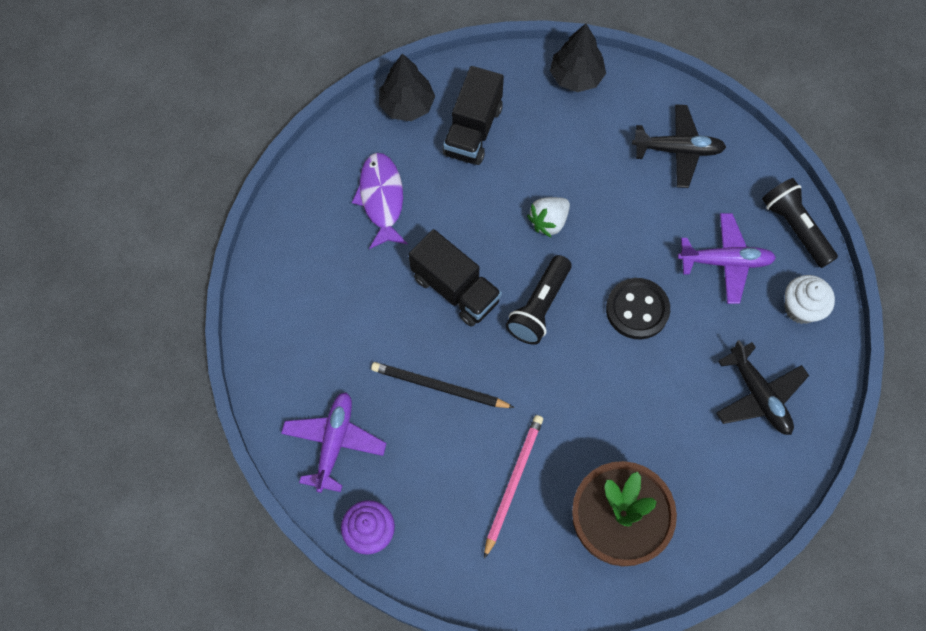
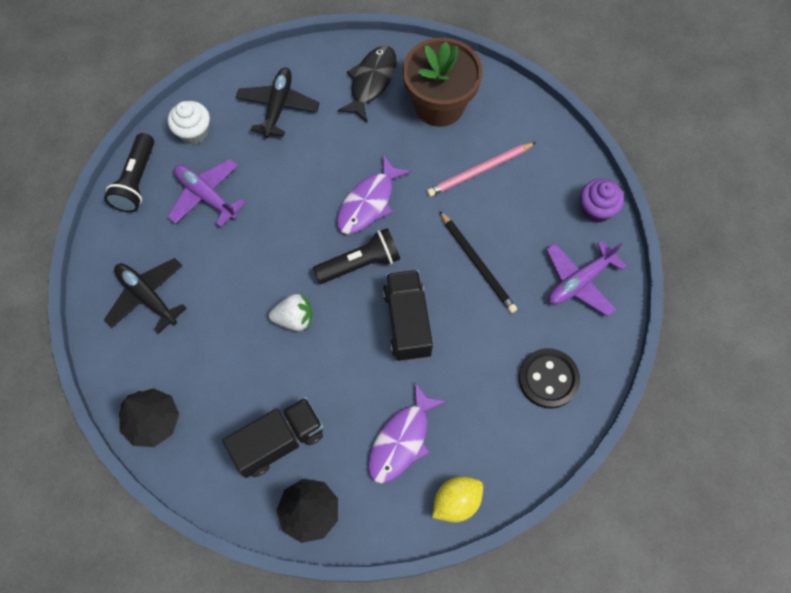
camera: 140 degrees left, 0 degrees up
black button [606,278,670,340] -> black button moved to [519,348,580,409]
none -> purple fish [336,155,411,234]
none -> black fish [337,46,397,122]
none -> yellow lemon [432,476,483,523]

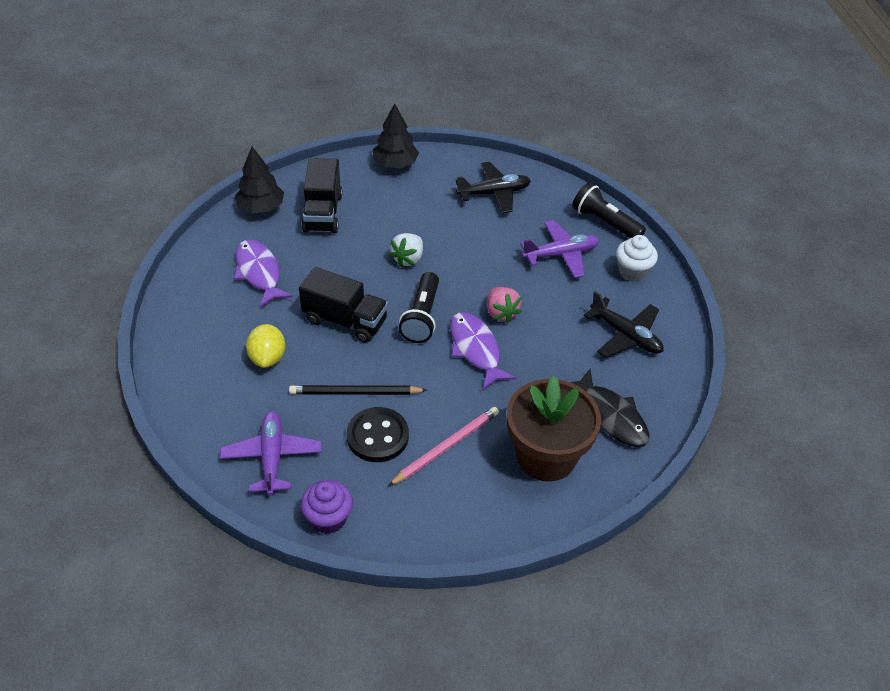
camera: 120 degrees right, 20 degrees down
pink pencil [427,142,536,197] -> pink pencil turned 45 degrees clockwise [388,407,499,486]
yellow lemon [432,476,483,523] -> yellow lemon moved to [246,324,285,368]
black button [519,348,580,409] -> black button moved to [347,407,409,462]
none -> pink strawberry [487,287,522,323]

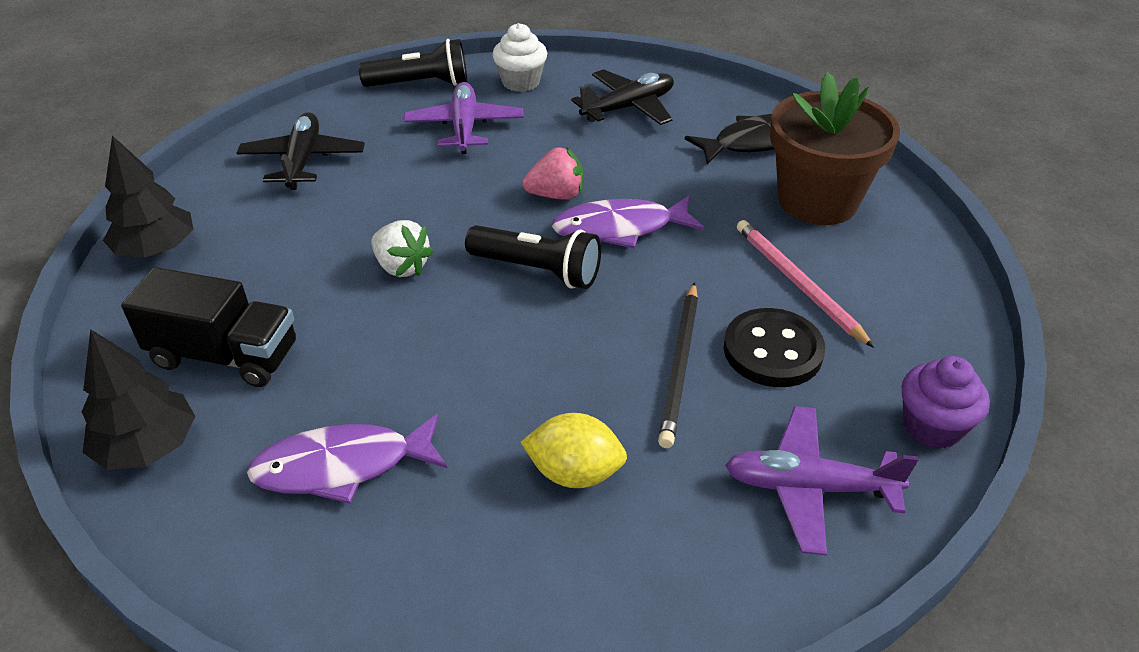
camera: 75 degrees left, 5 degrees down
black truck [299,267,388,343] -> none
black flashlight [572,182,646,238] -> black flashlight turned 150 degrees counterclockwise [358,39,467,87]

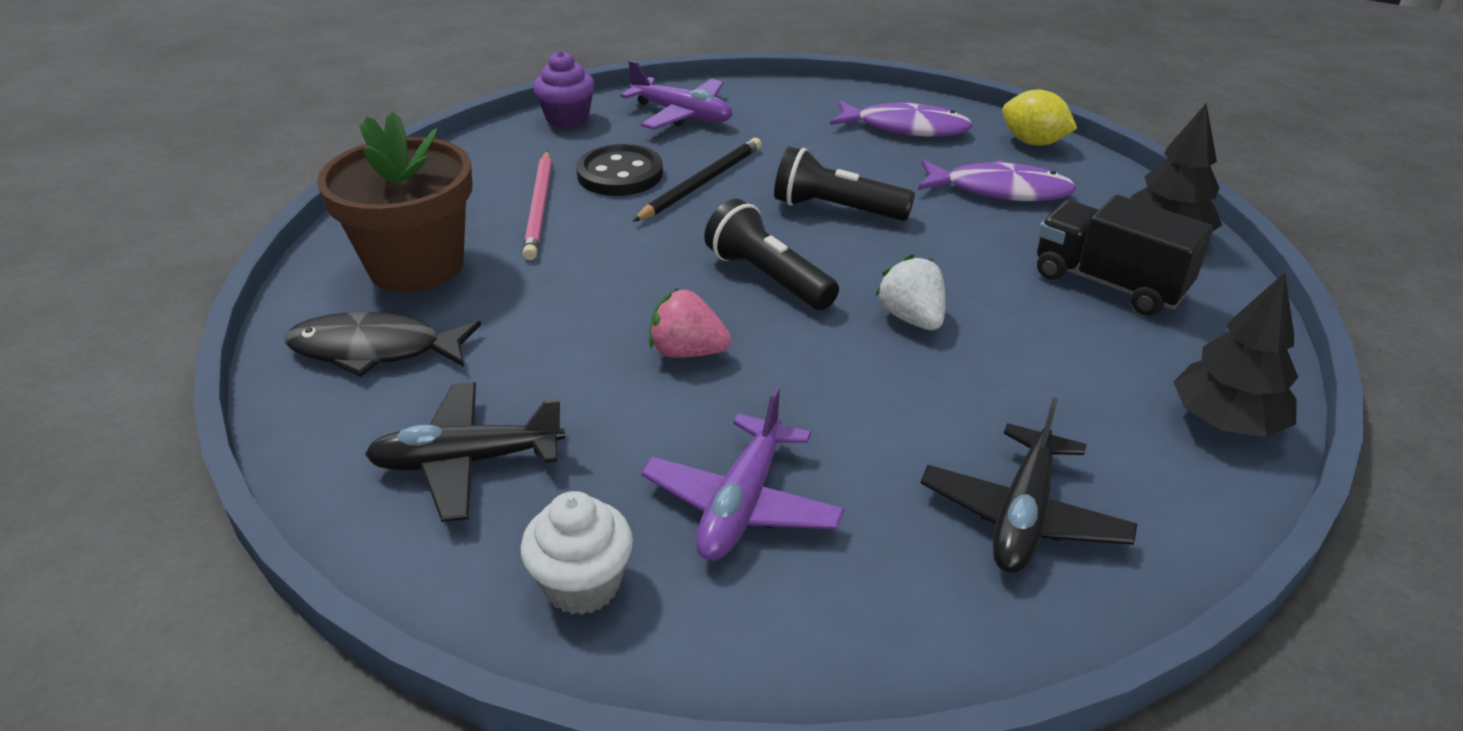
camera: 155 degrees left, 5 degrees down
black flashlight [358,39,467,87] -> black flashlight moved to [774,146,915,221]
yellow lemon [521,413,627,488] -> yellow lemon moved to [1002,90,1077,146]
purple fish [552,196,704,248] -> purple fish moved to [830,101,973,137]

